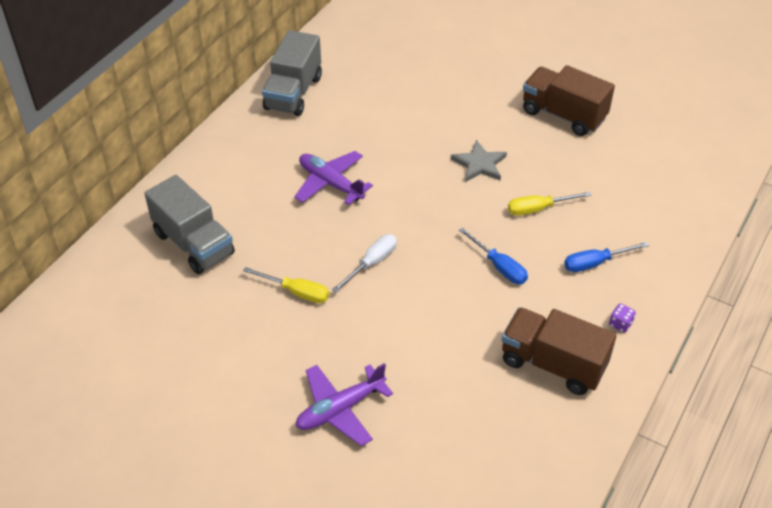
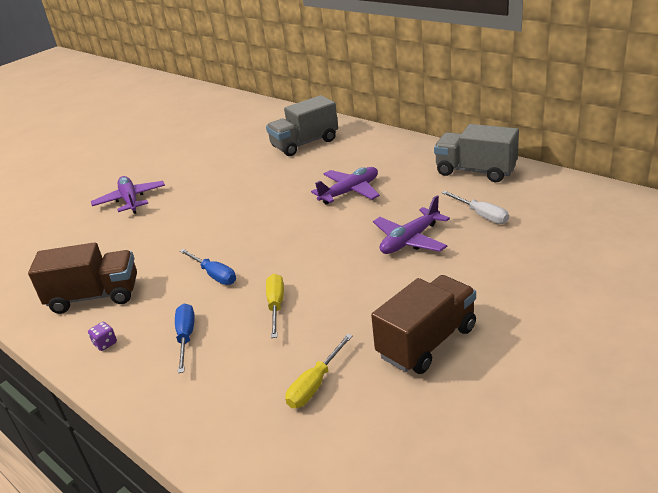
camera: 105 degrees right, 15 degrees down
yellow screwdriver [243,267,329,303] -> yellow screwdriver moved to [285,334,353,408]
white screwdriver [332,234,397,293] -> white screwdriver moved to [442,191,509,224]
grey star [451,140,507,182] -> none
blue screwdriver [459,227,528,284] -> blue screwdriver turned 105 degrees counterclockwise [180,249,236,285]
brown truck [502,307,617,395] -> brown truck turned 45 degrees clockwise [28,242,137,314]
none -> purple plane [373,195,450,254]

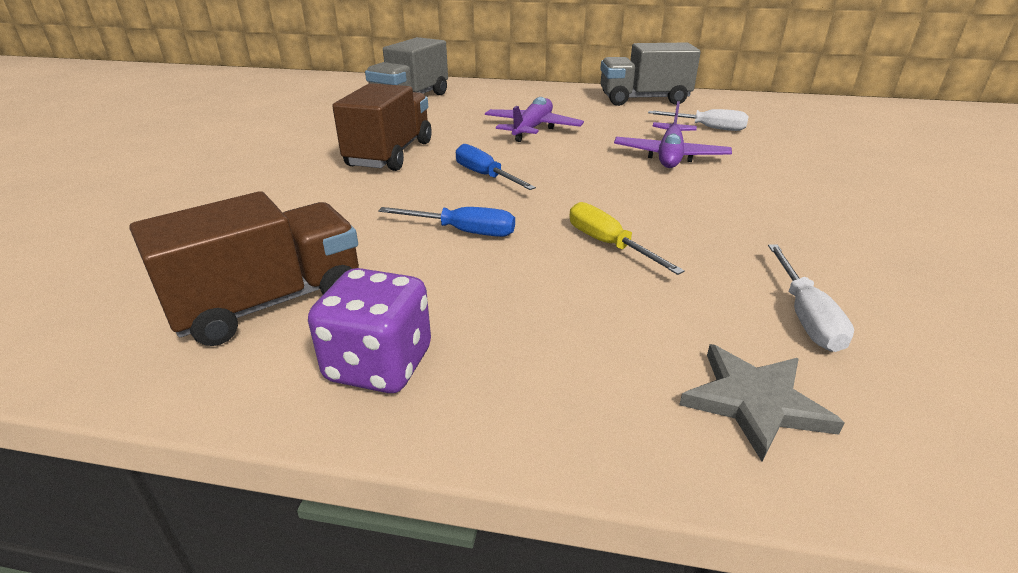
camera: 35 degrees left, 0 degrees up
purple dice [88,322,117,351] -> purple dice [308,268,431,393], size x2.14
purple plane [91,176,165,214] -> none
blue screwdriver [175,304,195,373] -> blue screwdriver moved to [456,144,536,190]
yellow screwdriver [285,334,353,408] -> white screwdriver [768,244,854,352]
brown truck [371,275,476,374] -> brown truck moved to [332,83,432,171]
none -> grey star [679,344,845,462]

